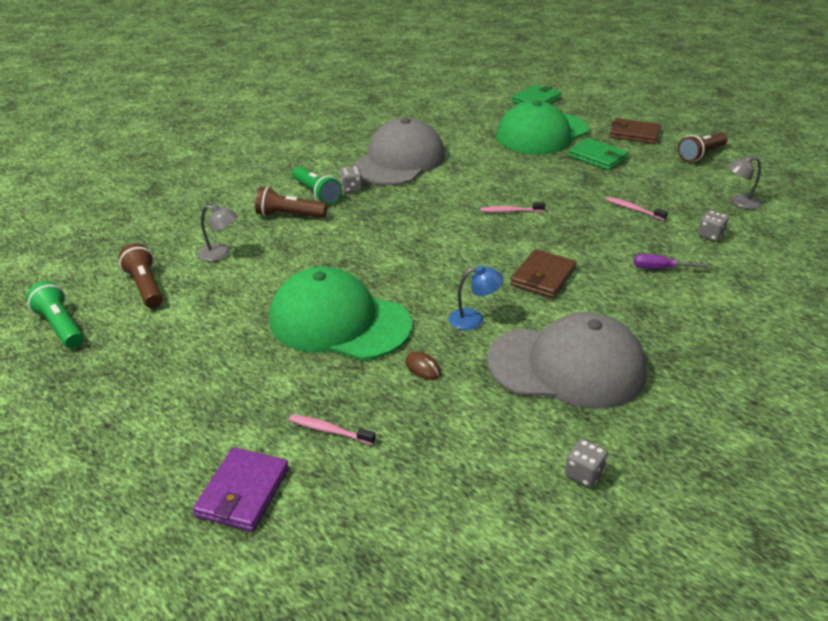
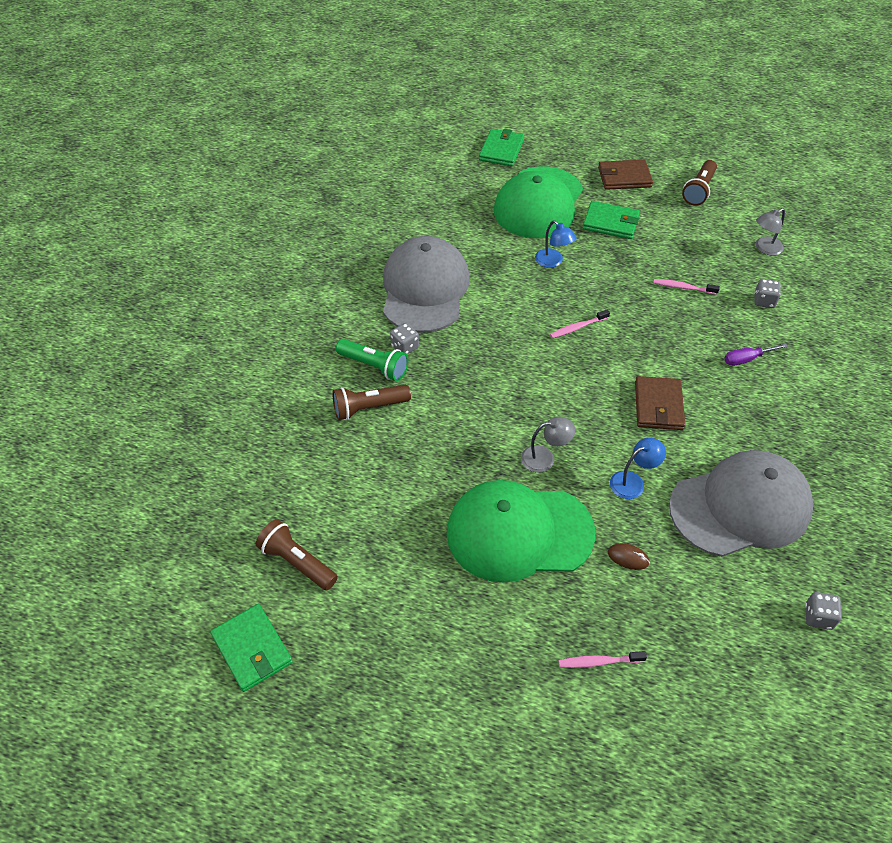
camera: 25 degrees left, 15 degrees up
green flashlight [26,281,83,348] -> green wallet [210,604,293,692]
purple wallet [193,447,289,532] -> none
grey lamp [198,204,238,261] -> grey lamp moved to [521,417,575,473]
none -> blue lamp [535,220,576,268]

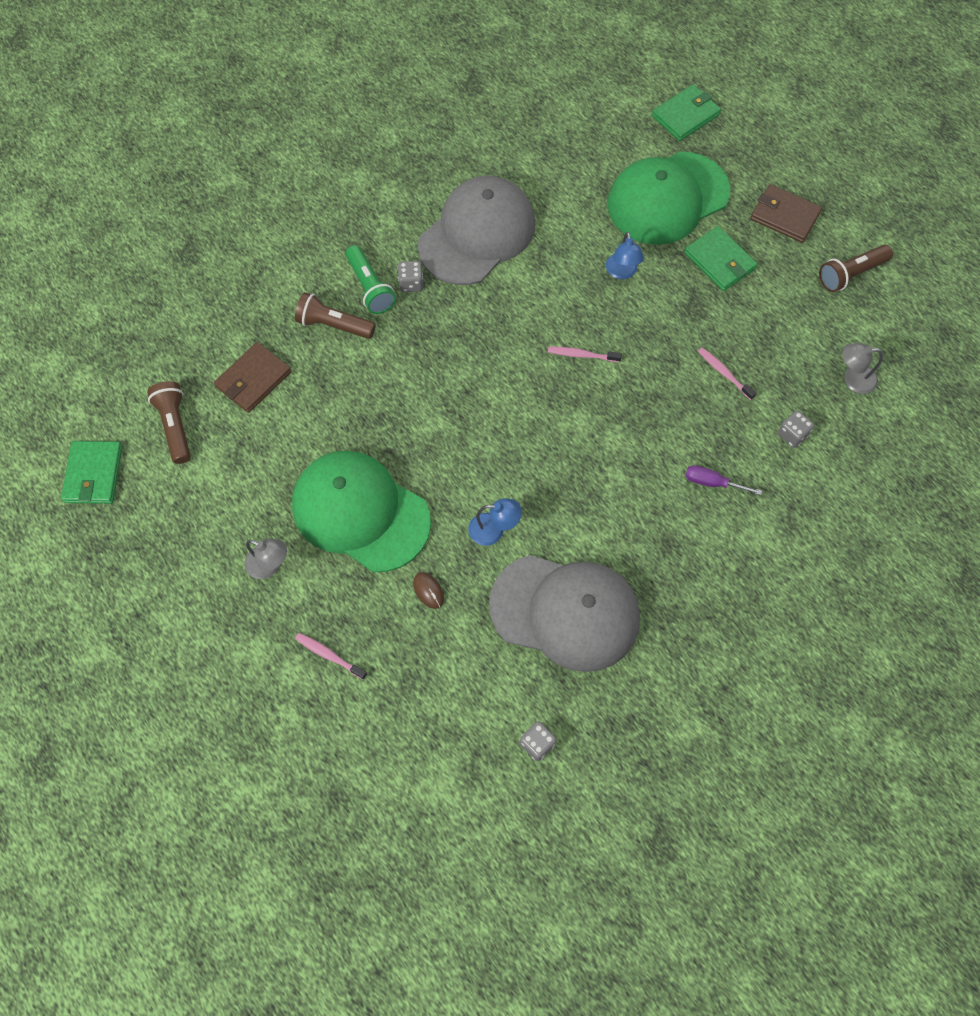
camera: 35 degrees right, 15 degrees up
grey lamp [521,417,575,473] -> grey lamp moved to [245,539,287,579]
brown wallet [635,376,685,430] -> brown wallet moved to [214,342,291,413]

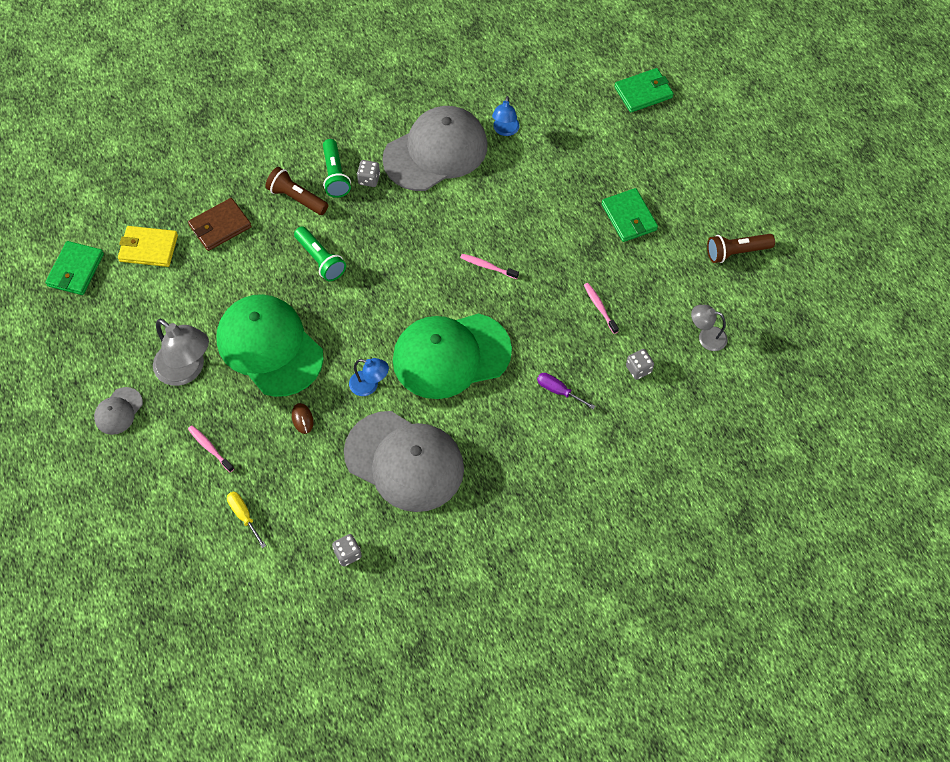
camera: 15 degrees right, 5 degrees down
brown flashlight [147,381,191,464] -> yellow wallet [118,226,178,267]
grey lamp [245,539,287,579] -> grey lamp [153,319,209,386], size x1.76
blue lamp [606,232,644,279] -> blue lamp moved to [492,96,520,136]
green cap [607,151,730,245] -> green cap moved to [393,314,512,399]
brown wallet [750,184,822,243] -> none
none -> grey cap [94,387,143,435]
none -> yellow screwdriver [227,492,266,548]
none -> green flashlight [294,226,346,281]

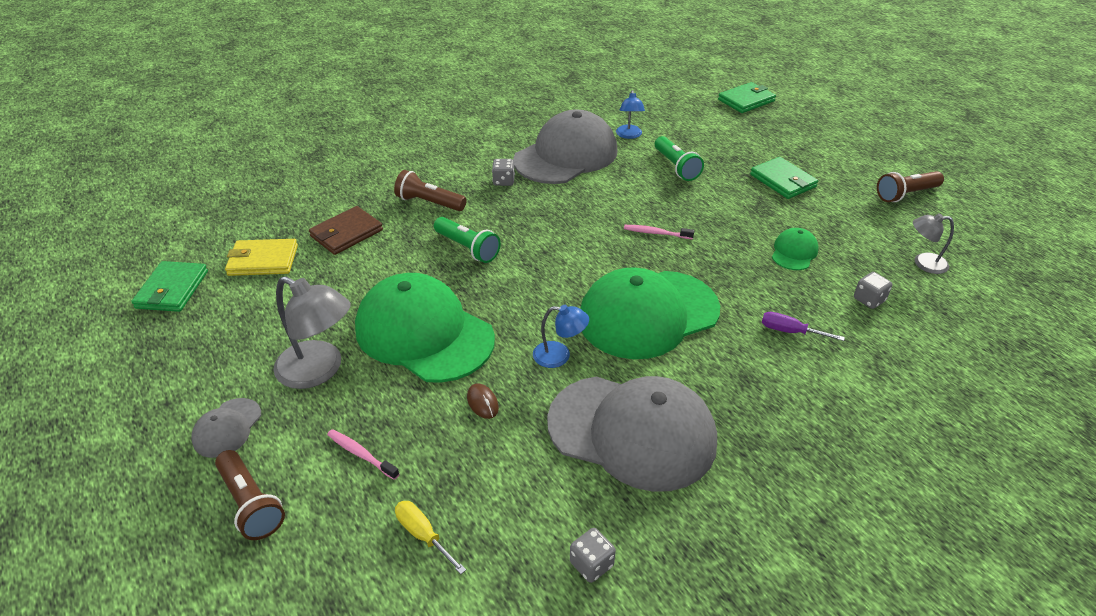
camera: 10 degrees left, 20 degrees down
green flashlight [323,139,351,198] -> green flashlight moved to [655,136,704,181]
pink toothbrush [584,283,619,334] -> green cap [772,228,819,270]
none -> brown flashlight [215,450,285,540]

